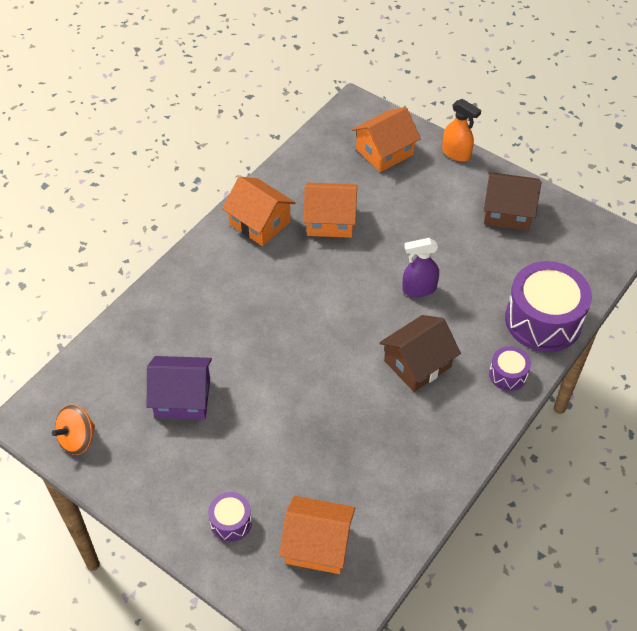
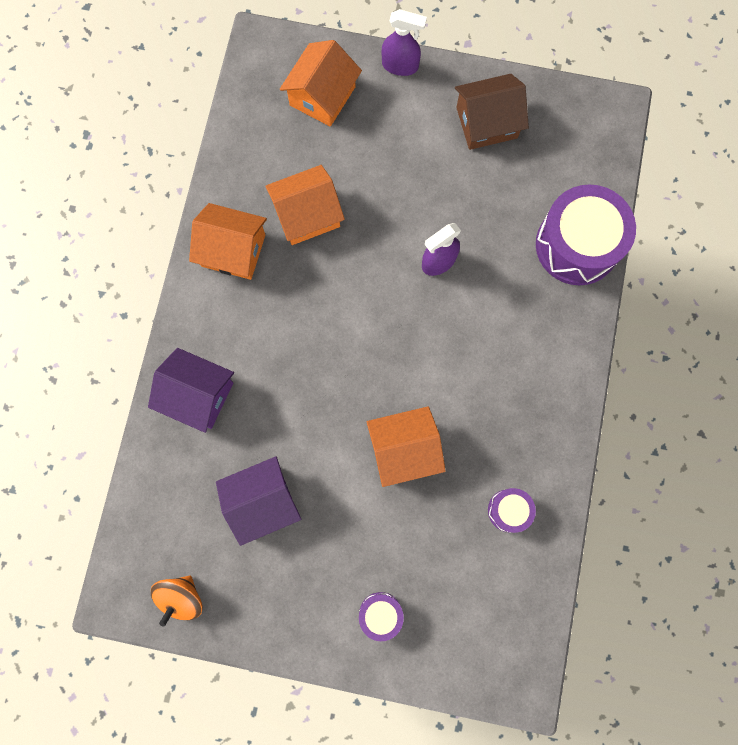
camera: 25 degrees left, 25 degrees up
orange house [279,496,355,574] -> orange house moved to [367,406,446,487]
brown house [379,315,461,392] -> none
orange spray bottle [442,99,481,162] -> purple spray bottle [382,9,427,76]
purple drum [489,346,531,391] -> purple drum moved to [488,488,536,533]
none -> purple house [148,348,234,433]

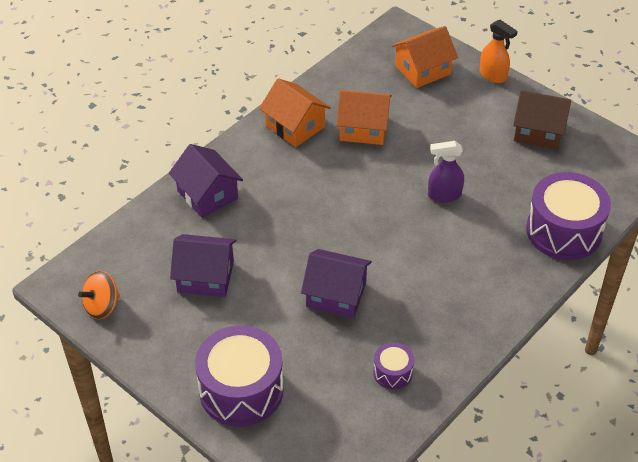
camera: 30 degrees right, 30 degrees down
purple drum [359,592,404,641] -> purple drum [195,325,284,427], size x2.10
orange house [367,406,446,487] -> purple house [301,249,372,318]
purple spray bottle [382,9,427,76] -> orange spray bottle [479,20,518,83]

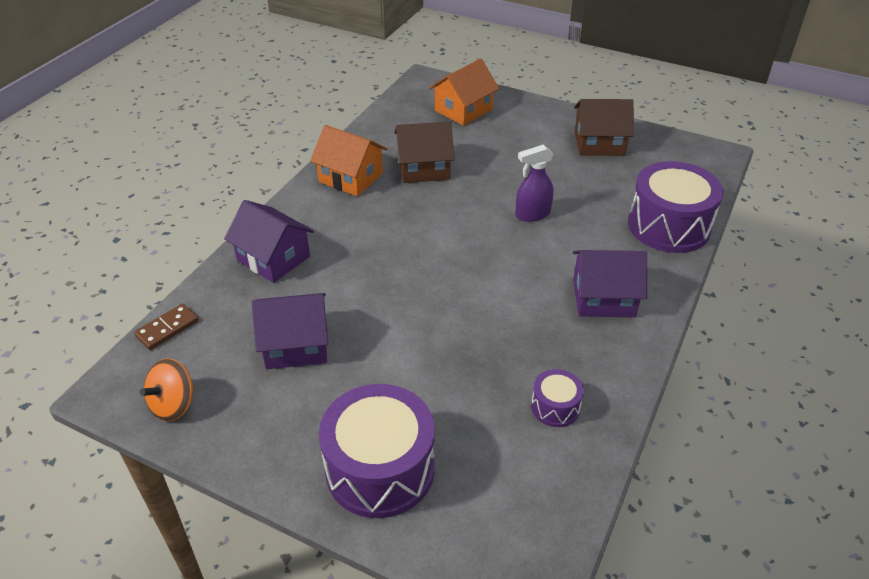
camera: 15 degrees left, 5 degrees down
purple house [301,249,372,318] -> purple house moved to [573,250,647,317]
orange house [336,90,392,145] -> brown house [394,121,455,183]
orange spray bottle [479,20,518,83] -> none
none -> brown domino [134,304,199,350]

